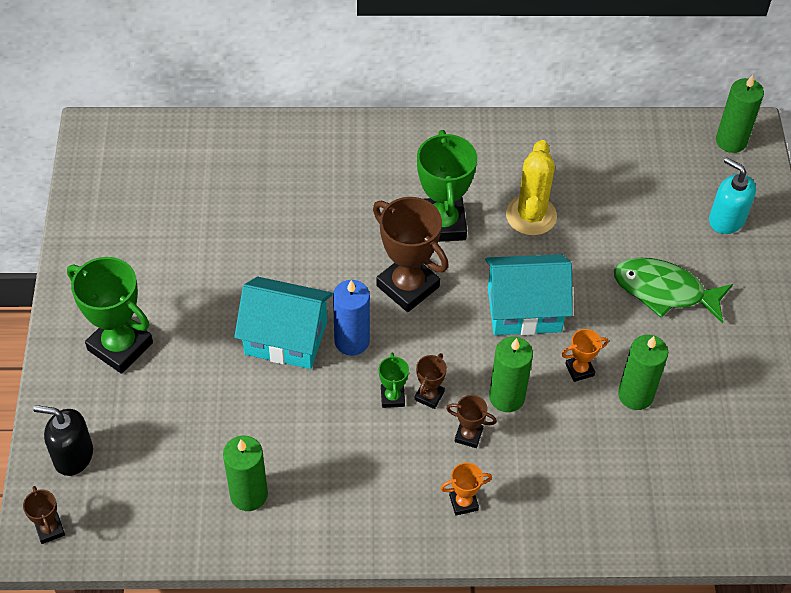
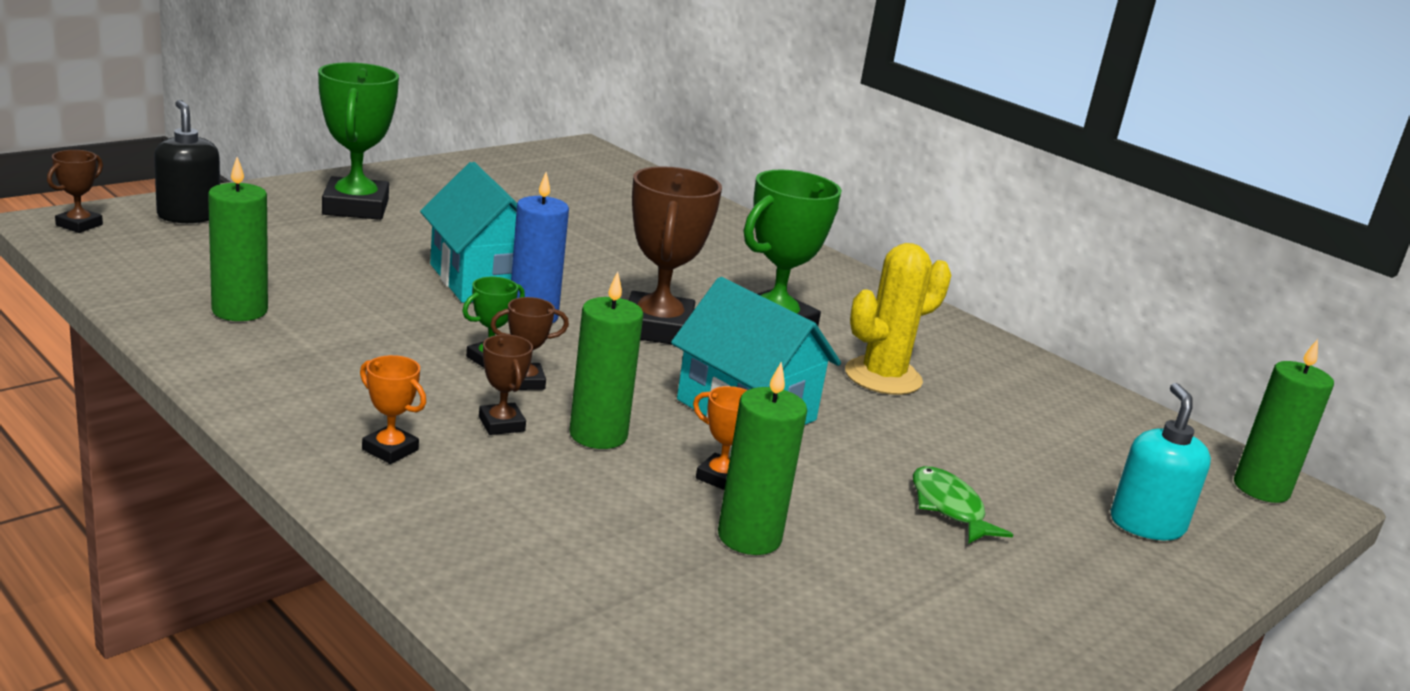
camera: 45 degrees right, 30 degrees down
green fish [614,257,733,323] -> green fish [913,466,1013,544], size x0.62

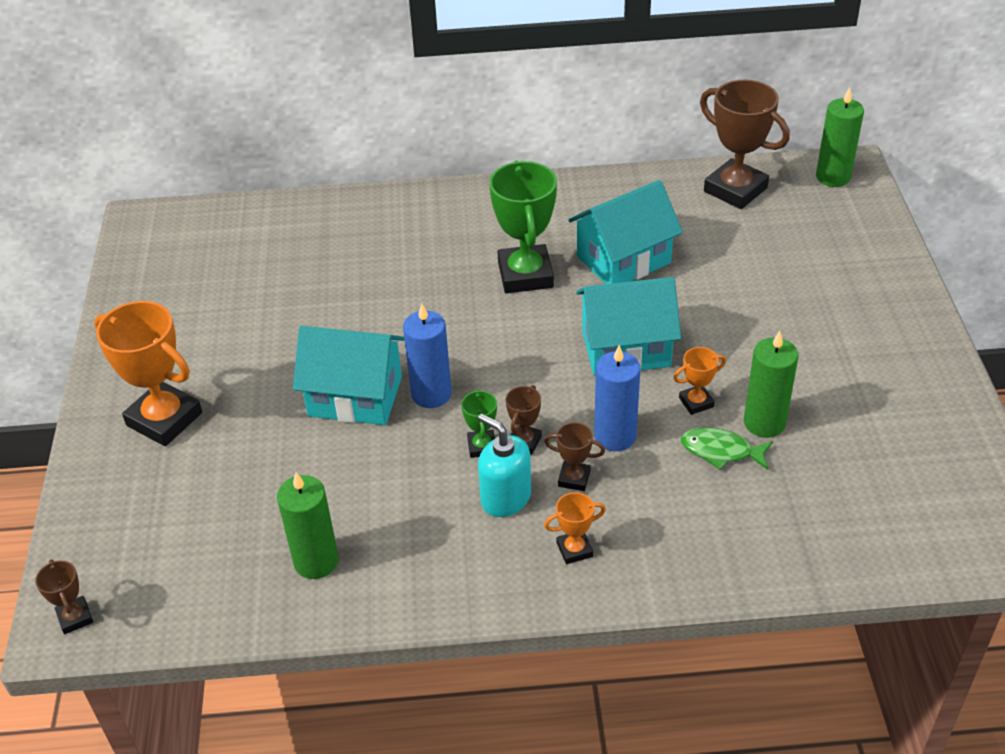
camera: 45 degrees left, 20 degrees up
black soap dispenser [154,100,220,223] -> none
green trophy [318,62,399,220] -> orange trophy [94,301,202,446]
green candle [569,271,644,449] -> blue candle [594,345,641,451]
brown trophy [629,166,722,344] -> brown trophy moved to [700,80,790,209]
yellow cactus [845,243,951,395] -> turquoise house [569,180,683,284]
green fish [913,466,1013,544] -> green fish moved to [681,427,773,470]
turquoise soap dispenser [1110,383,1211,540] -> turquoise soap dispenser moved to [478,414,531,517]

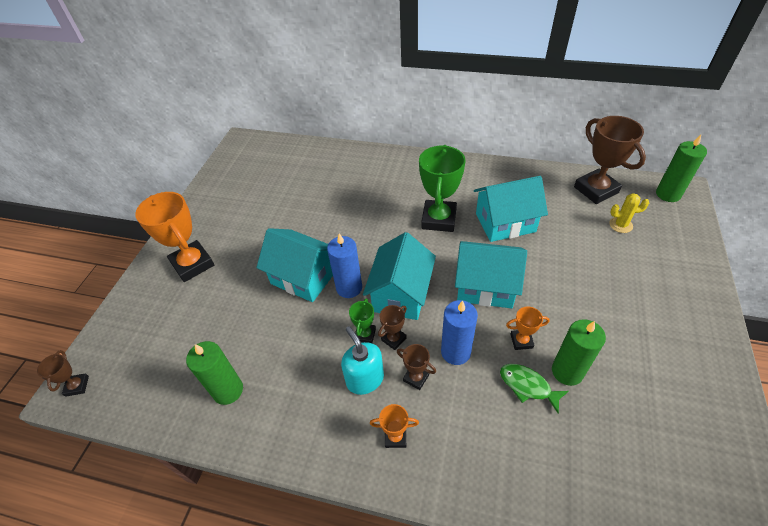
camera: 20 degrees right, 5 degrees up
none -> turquoise house [363,232,436,320]
none -> yellow cactus [609,193,649,233]

